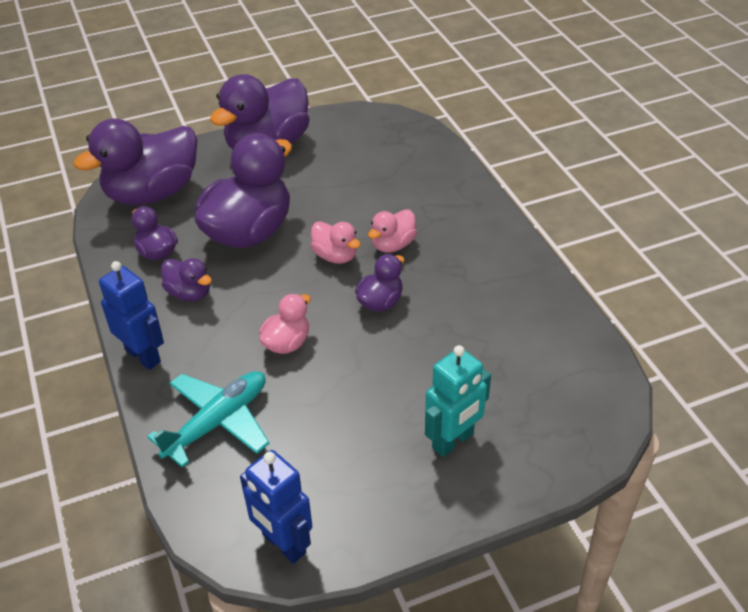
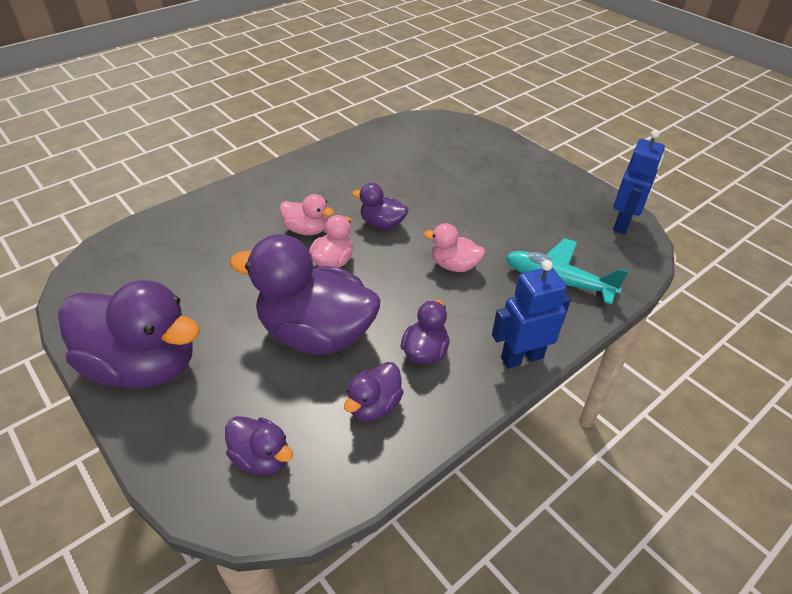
camera: 110 degrees left, 0 degrees up
purple duck [73,118,197,205] -> purple duck [225,416,293,475], size x0.48
blue robot [99,261,164,370] -> blue robot turned 45 degrees clockwise [492,260,571,369]
turquoise robot [425,345,491,457] -> none

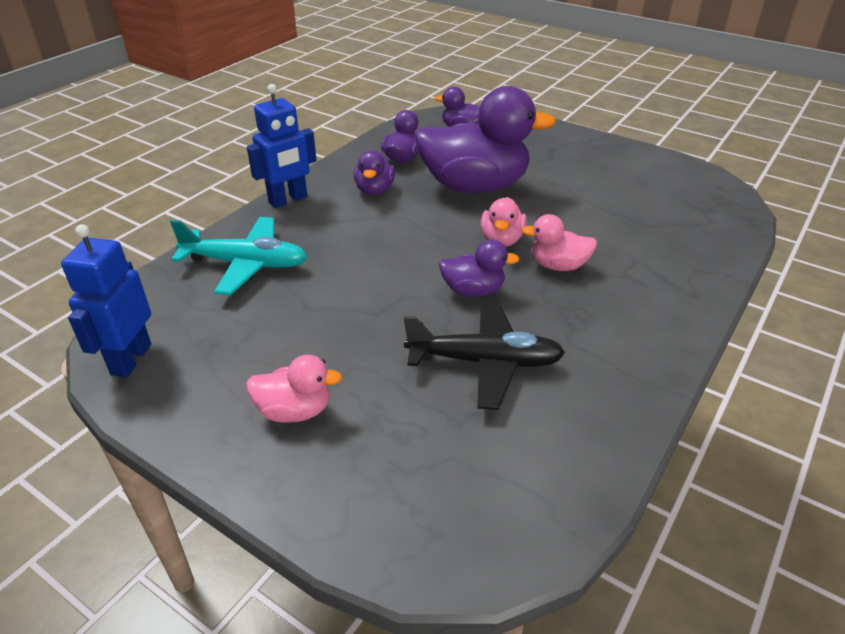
camera: 165 degrees right, 5 degrees down
purple duck [58,280,200,388] -> none
pink duck [424,223,485,272] -> pink duck moved to [246,355,342,423]
none -> black plane [404,300,565,410]

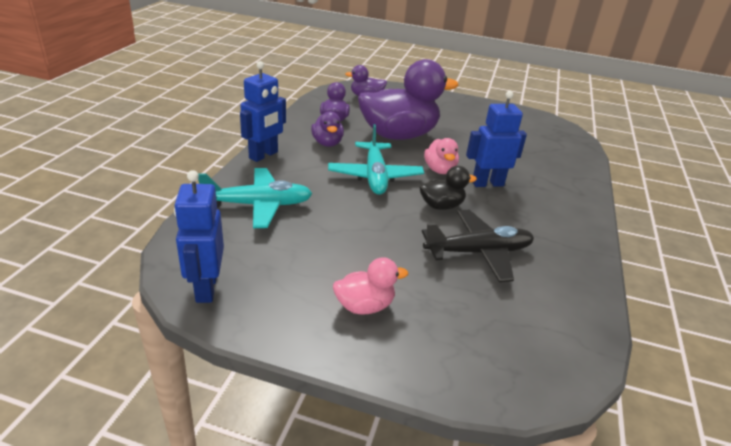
camera: 20 degrees left, 5 degrees down
purple duck [439,239,519,297] -> black duck [419,166,477,210]
pink duck [521,214,597,271] -> blue robot [466,91,527,187]
none -> turquoise plane [328,124,424,195]

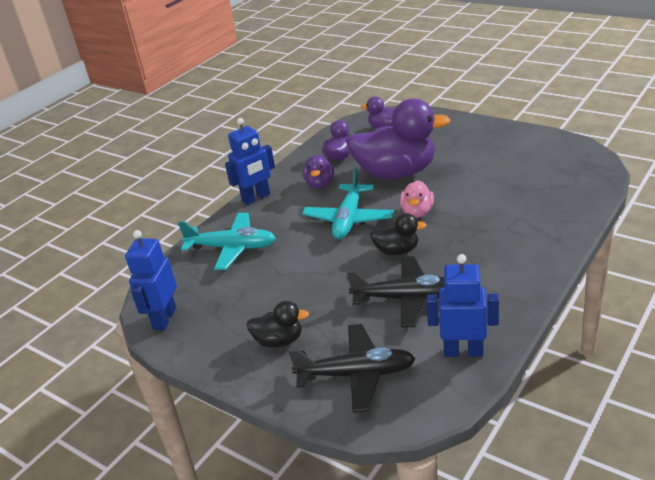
camera: 25 degrees right, 0 degrees up
pink duck [333,257,408,315] -> black duck [247,301,309,348]
blue robot [466,91,527,187] -> blue robot moved to [427,254,499,357]
none -> black plane [288,324,416,413]

